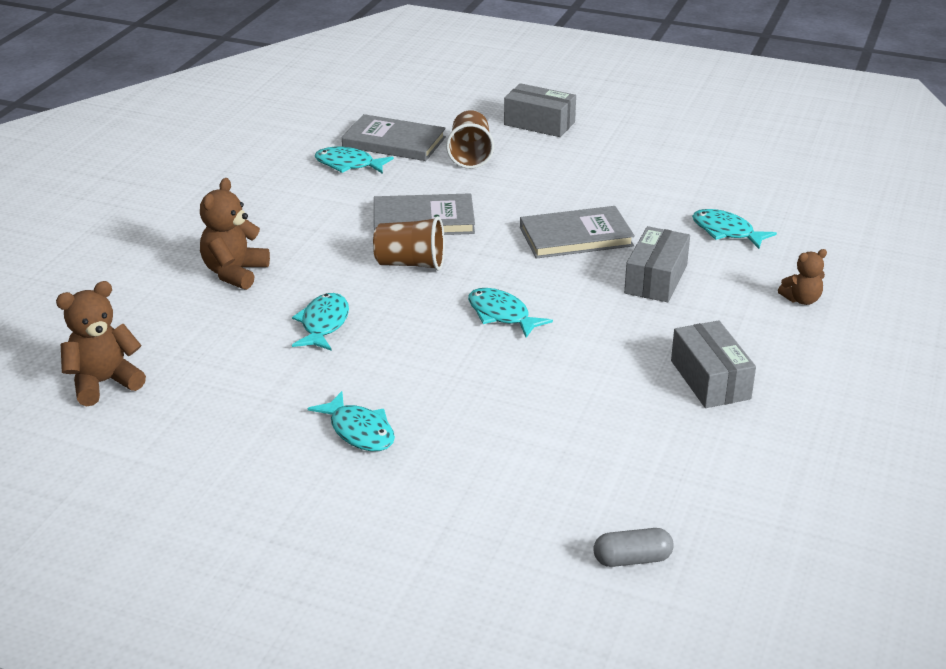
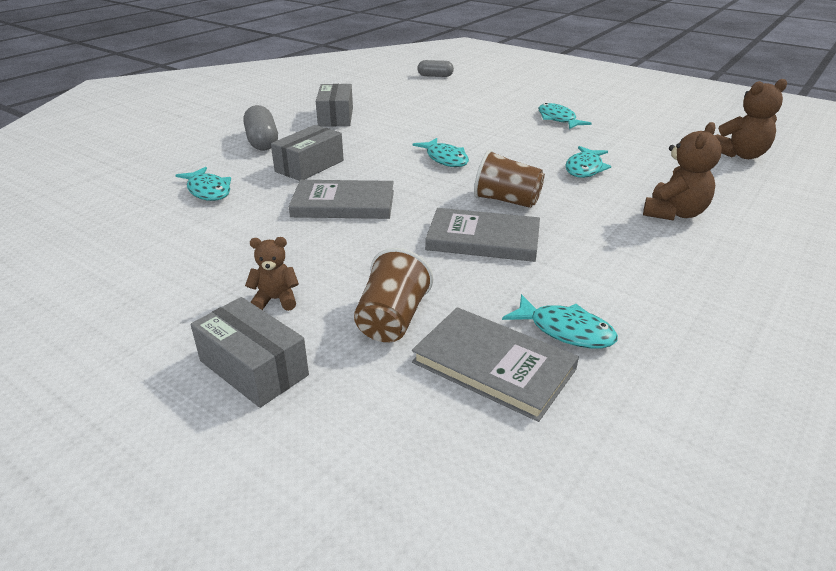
camera: 165 degrees left, 0 degrees up
brown teddy bear [778,249,827,305] -> brown teddy bear moved to [245,237,299,311]
none -> grey capsule [243,105,278,151]

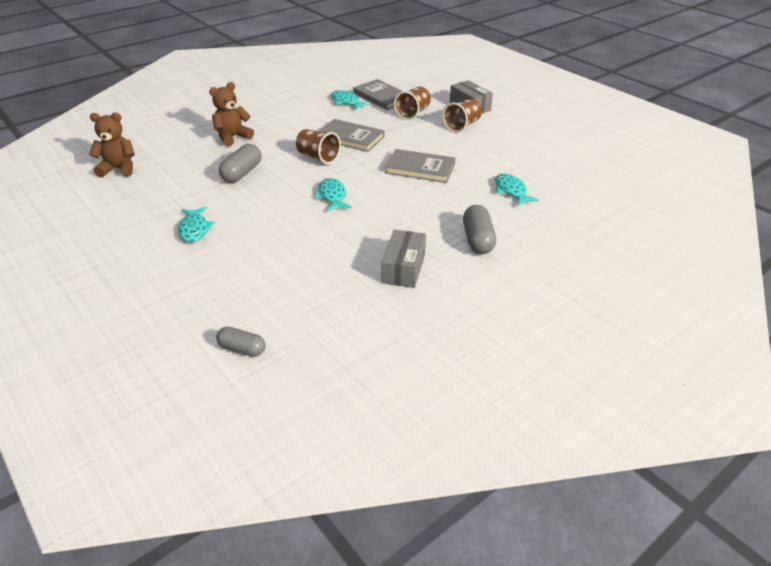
camera: 165 degrees left, 5 degrees up
brown teddy bear [245,237,299,311] -> brown cup [442,99,482,132]
grey box [271,125,344,181] -> none
turquoise fish [565,146,611,178] -> grey capsule [219,144,261,183]

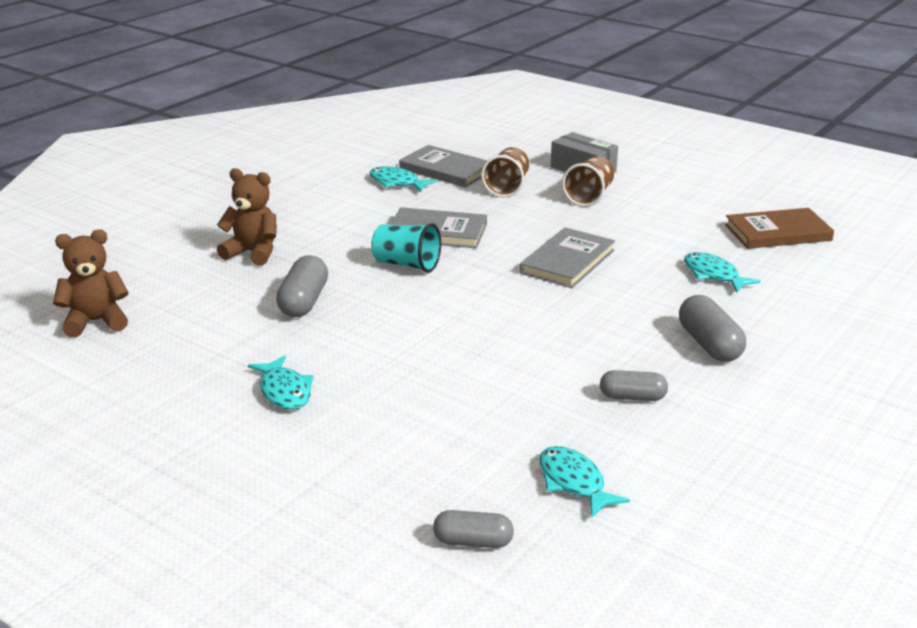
camera: 15 degrees left, 10 degrees down
brown teddy bear [209,82,254,147] -> brown teddy bear turned 75 degrees clockwise [217,168,277,266]
brown cup [296,129,341,164] -> turquoise cup [371,223,441,273]
turquoise fish [314,178,351,212] -> turquoise fish moved to [539,446,630,518]
grey box [382,230,426,288] -> grey capsule [600,370,668,401]
grey book [385,149,455,183] -> grey book turned 60 degrees counterclockwise [520,228,615,288]
none -> brown book [725,208,834,249]

